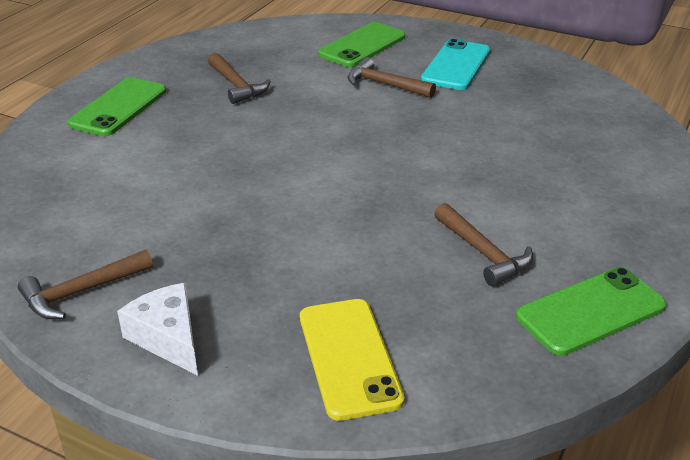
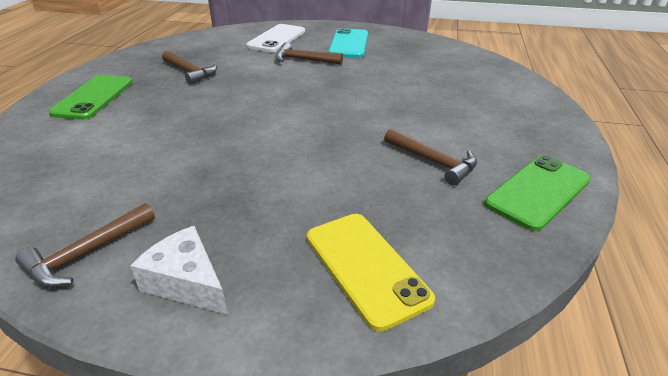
camera: 15 degrees left, 0 degrees up
green phone [318,22,405,67] -> white phone [246,24,305,52]

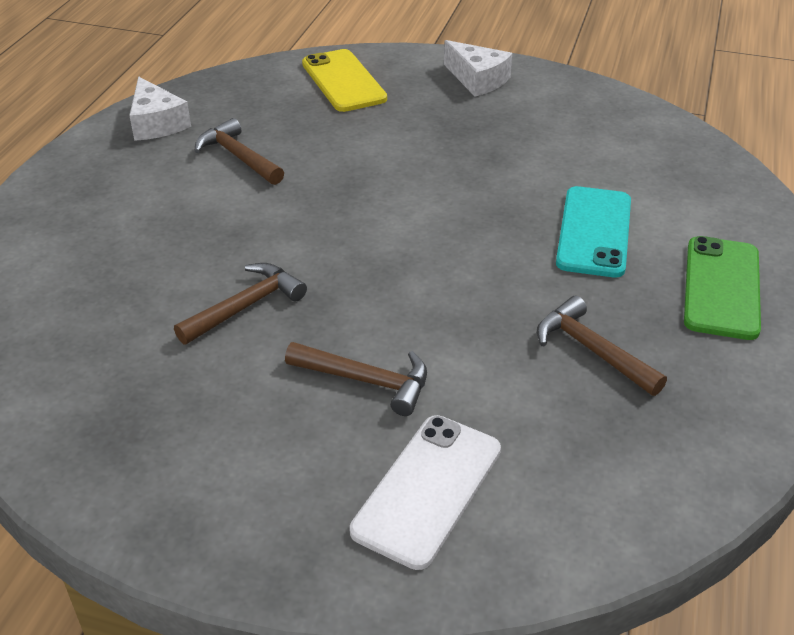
camera: 175 degrees left, 5 degrees up
brown hammer [15,203,155,287] -> brown hammer moved to [174,263,307,345]
turquoise phone [328,28,368,58] -> turquoise phone moved to [556,186,631,277]
green phone [485,155,591,231] -> white cheese [129,77,191,141]

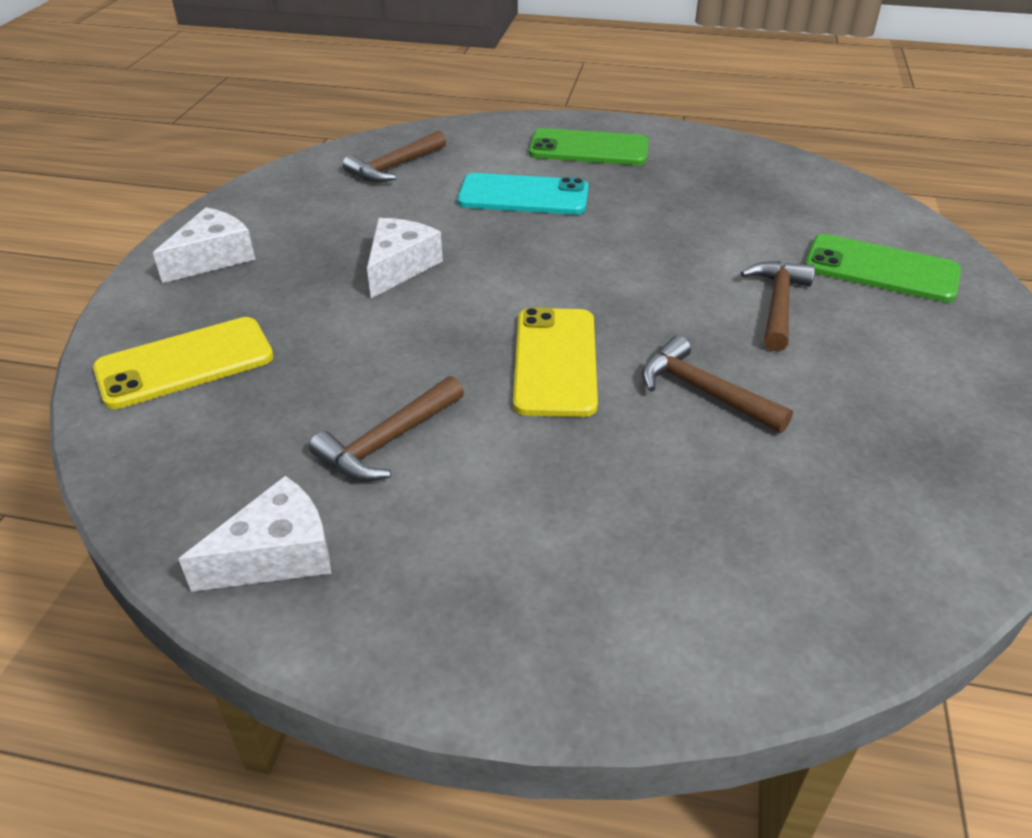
camera: 95 degrees left, 0 degrees up
white phone [350,415,501,570] -> green phone [805,234,961,302]
brown hammer [537,296,667,396] -> brown hammer moved to [343,131,446,182]
none -> white cheese [367,218,443,298]
none -> yellow phone [513,307,598,417]

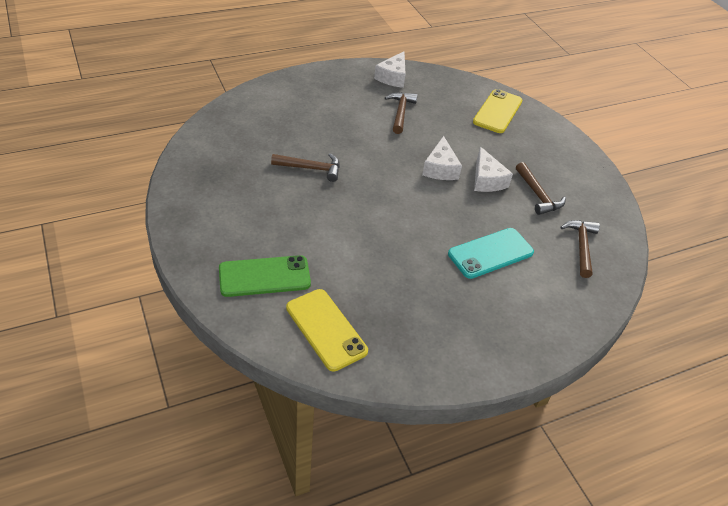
camera: 140 degrees right, 5 degrees up
white cheese [153,207,255,283] -> white cheese moved to [422,136,462,180]
yellow phone [513,307,598,417] -> yellow phone moved to [286,289,368,372]
green phone [529,128,649,165] -> none
brown hammer [741,261,815,352] -> brown hammer moved to [516,162,566,215]

